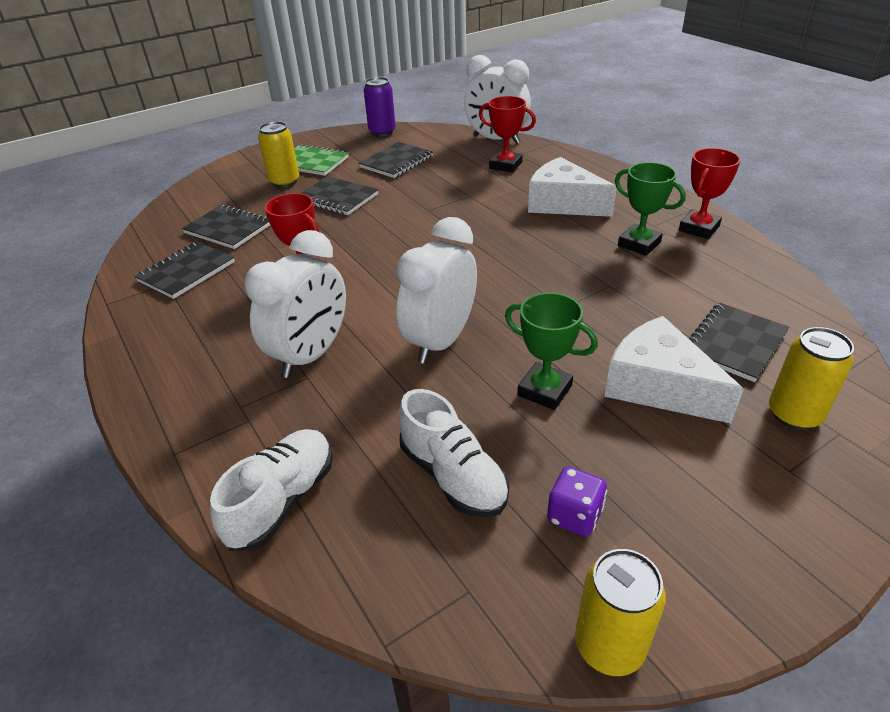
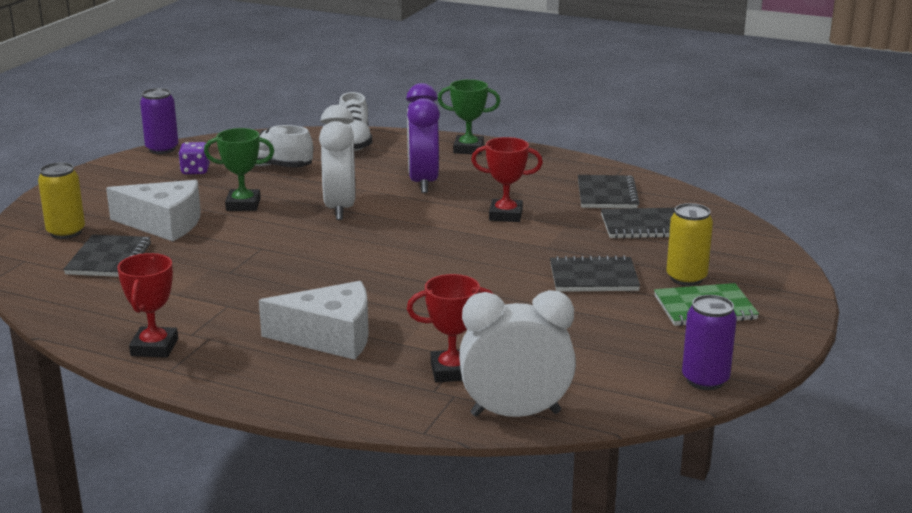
camera: 145 degrees right, 15 degrees down
white clock [245,230,346,378] -> purple clock [406,83,440,193]
black notebook [359,142,433,178] -> none
yellow can [575,549,666,676] -> purple can [140,88,178,154]
green trophy [615,162,686,256] -> green trophy moved to [438,79,500,155]

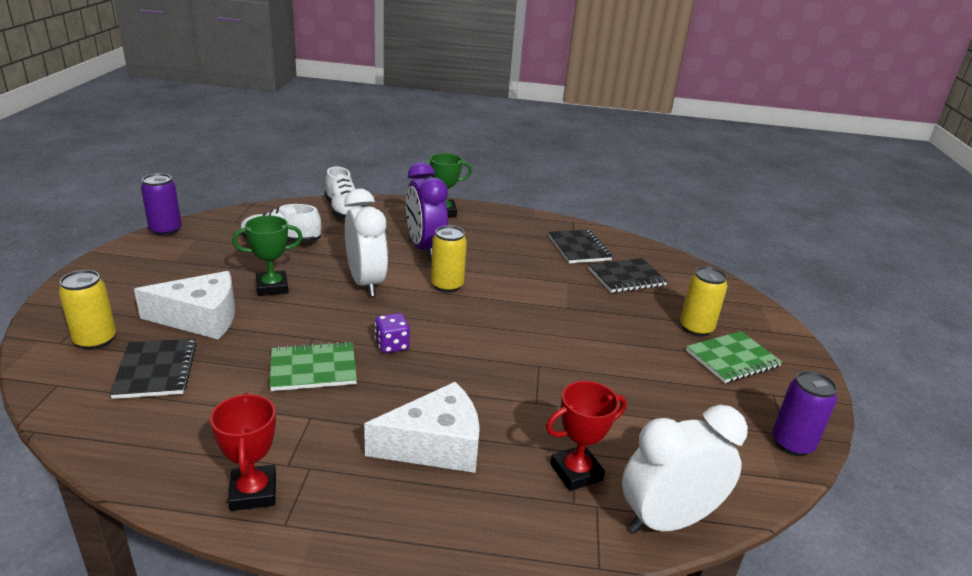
camera: 20 degrees left, 5 degrees up
purple dice [179,142,210,175] -> purple dice moved to [375,313,410,353]
red trophy [471,137,543,222] -> none
black notebook [550,255,640,292] -> none
none -> green notebook [270,341,357,391]
none -> yellow can [431,226,467,293]

